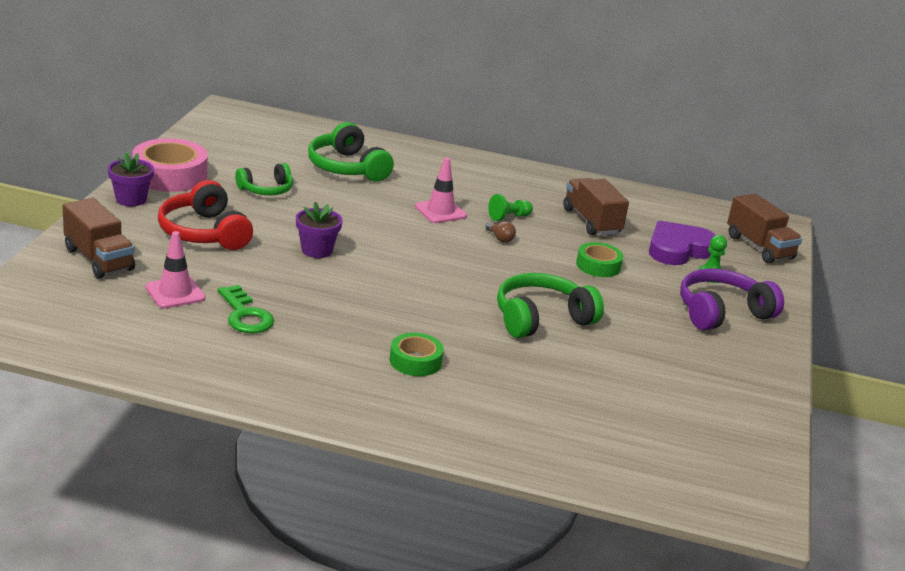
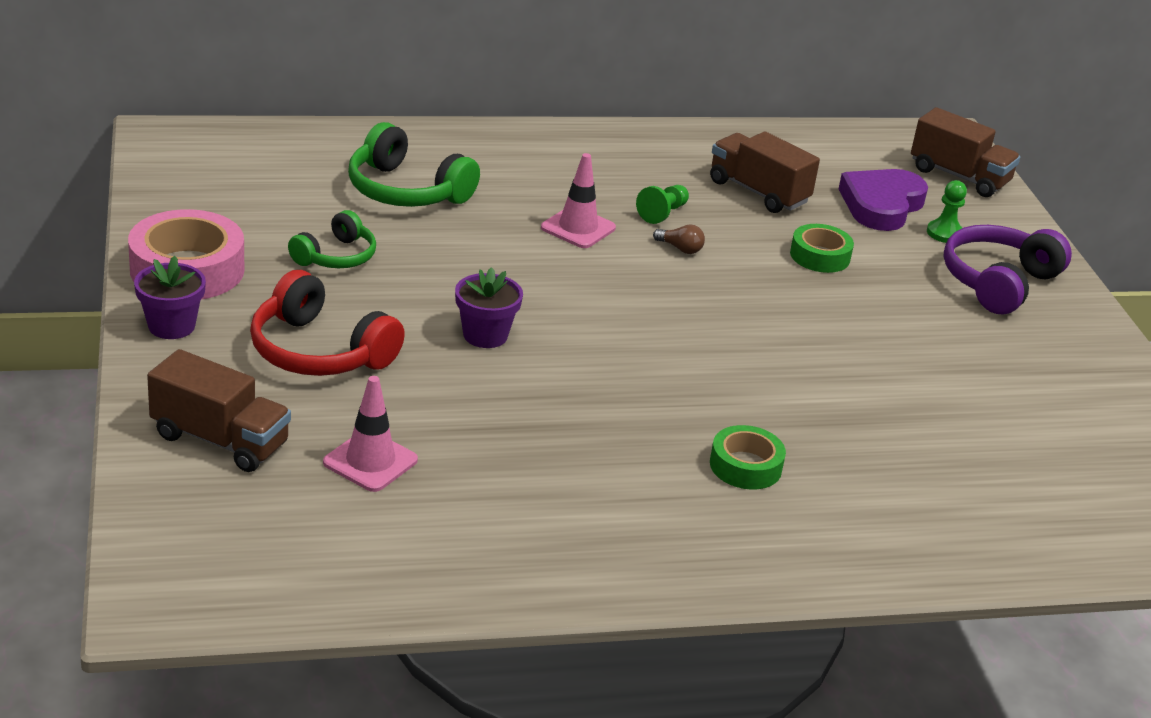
camera: 25 degrees left, 5 degrees up
green key [218,285,274,333] -> none
green headphones [497,273,604,338] -> none

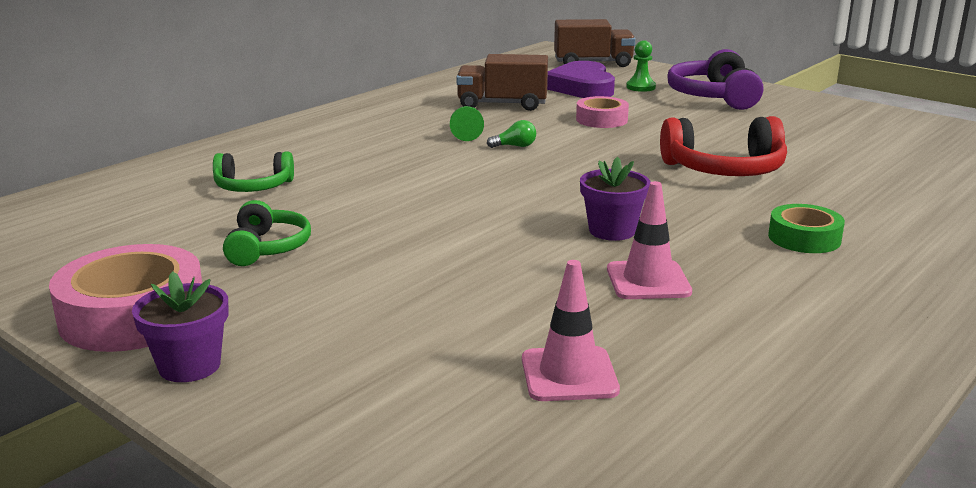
camera: 35 degrees left, 10 degrees down
brown truck [147,349,291,472] -> none
red headphones [250,270,405,376] -> red headphones moved to [660,116,787,176]
green headphones [348,122,480,207] -> green headphones [213,151,294,192], size x0.63
purple flower pot [455,267,523,348] -> purple flower pot moved to [580,157,650,241]
pink traffic cone [541,153,616,248] -> pink traffic cone moved to [607,181,692,299]
brown light bulb [653,224,705,254] -> green light bulb [487,120,536,148]
green tape [790,224,854,273] -> pink tape [576,96,629,128]

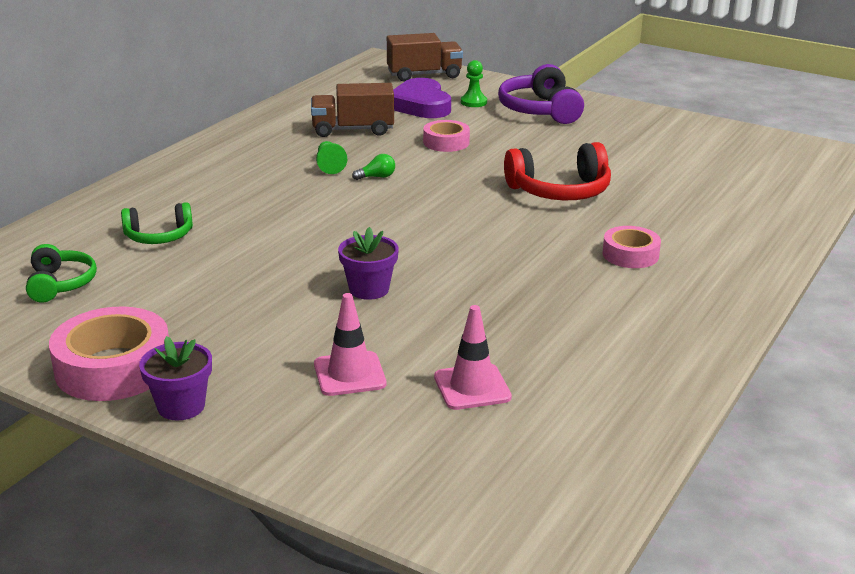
camera: 10 degrees left, 5 degrees up
green headphones [223,200,311,266] -> green headphones moved to [26,244,97,303]
purple flower pot [580,157,650,241] -> purple flower pot moved to [338,227,399,300]
pink traffic cone [607,181,692,299] -> pink traffic cone moved to [314,293,386,396]
green tape [768,204,845,253] -> pink tape [602,226,661,268]

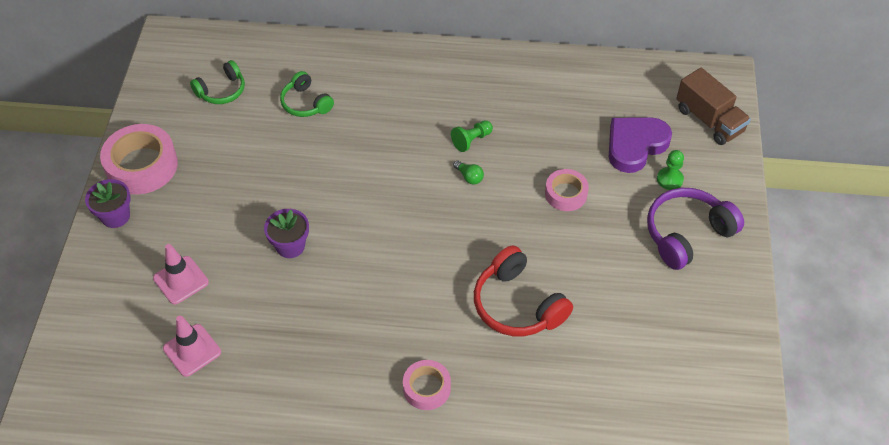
camera: 65 degrees right, 25 degrees up
brown truck [311,83,394,137] -> none

